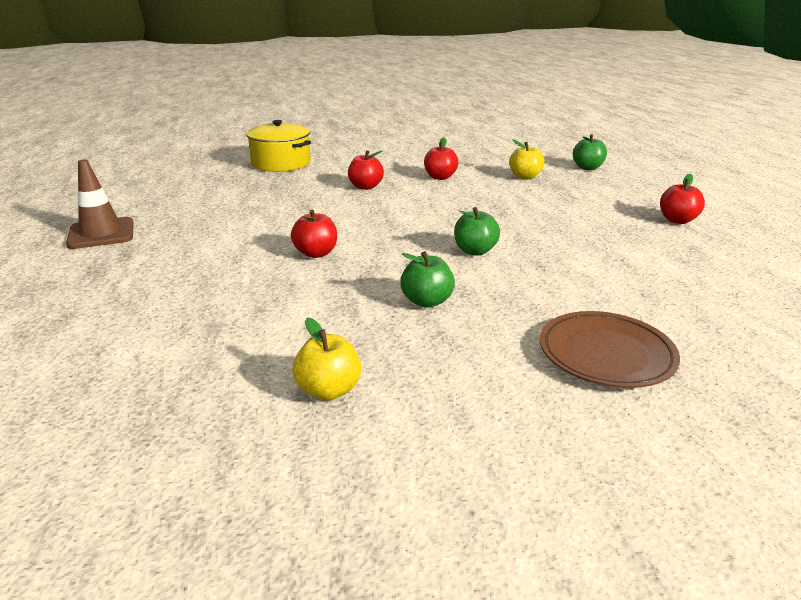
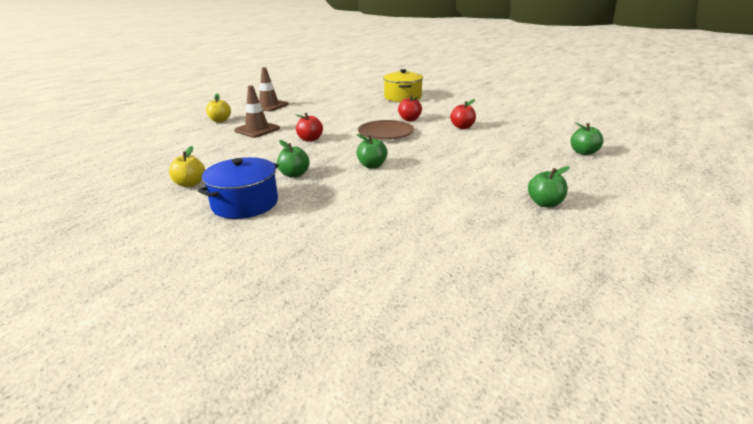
camera: 50 degrees right, 0 degrees up
yellow apple [509,139,545,180] -> yellow apple moved to [206,94,231,122]
brown plate [540,311,680,388] -> brown plate moved to [358,120,414,139]
red apple [660,174,705,224] -> green apple [528,166,569,207]
none -> blue pot [198,157,279,219]
none -> brown traffic cone [234,86,280,138]

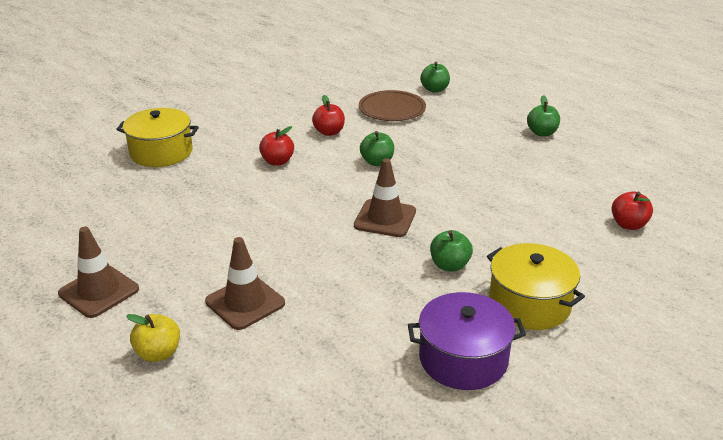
camera: 80 degrees left, 5 degrees up
yellow apple [169,146,205,187] -> purple pot [408,292,526,390]
blue pot [198,157,279,219] -> yellow pot [487,243,585,330]
red apple [295,113,323,142] -> red apple moved to [611,192,653,230]
green apple [356,134,388,168] -> green apple moved to [360,131,394,166]
brown plate [358,120,414,139] -> brown plate moved to [359,90,426,121]
none -> brown traffic cone [354,158,416,237]

